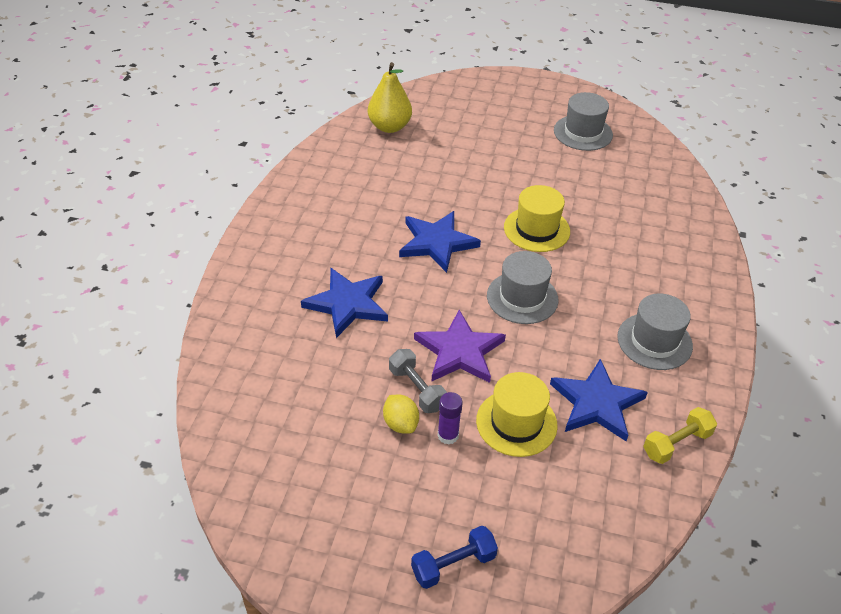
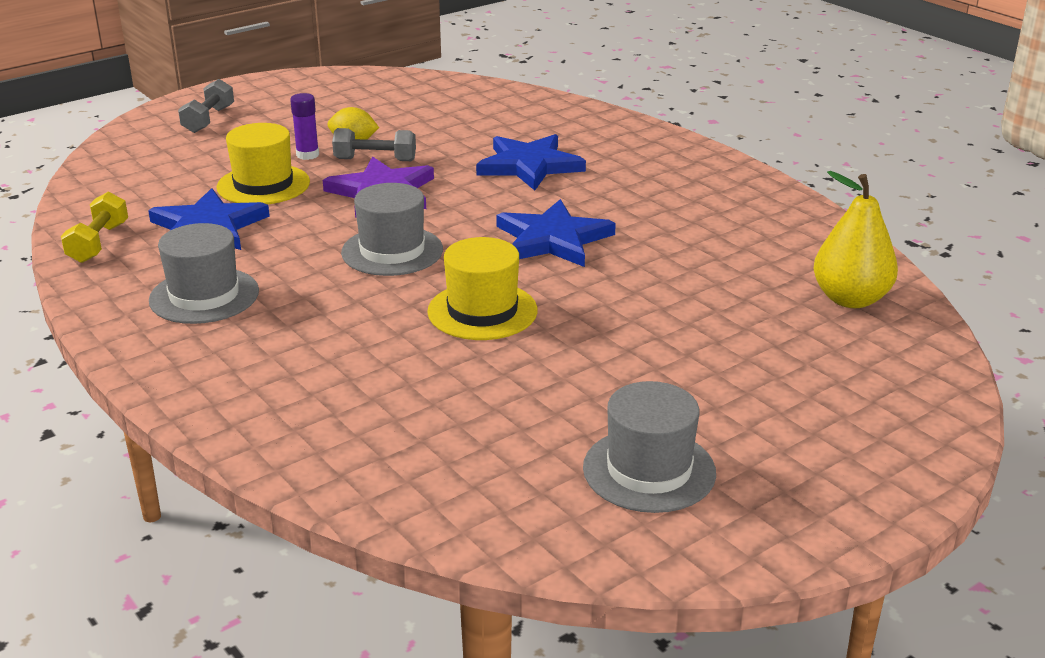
camera: 130 degrees right, 15 degrees down
blue dumbbell [411,526,498,589] -> grey dumbbell [178,79,234,133]

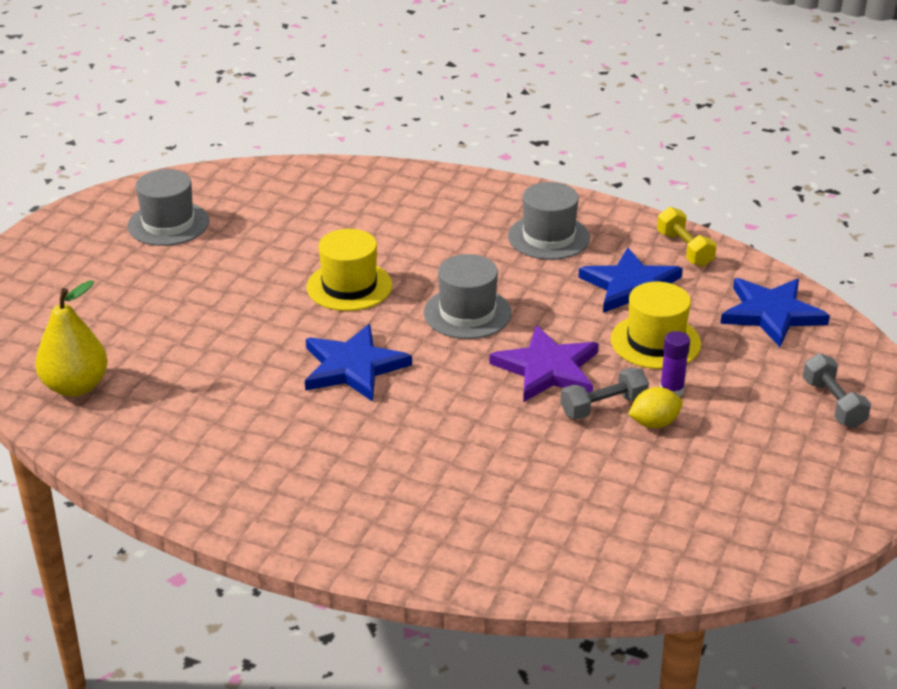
camera: 150 degrees right, 5 degrees up
blue star [476,134,586,190] -> blue star moved to [720,278,830,347]

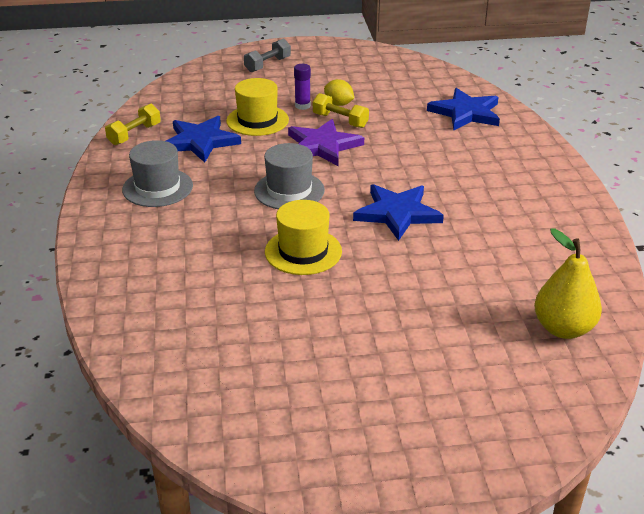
camera: 120 degrees left, 0 degrees up
grey hat [127,169,209,246] -> none
grey dumbbell [561,367,649,420] -> yellow dumbbell [313,93,369,128]
blue star [720,278,830,347] -> blue star moved to [427,88,500,131]

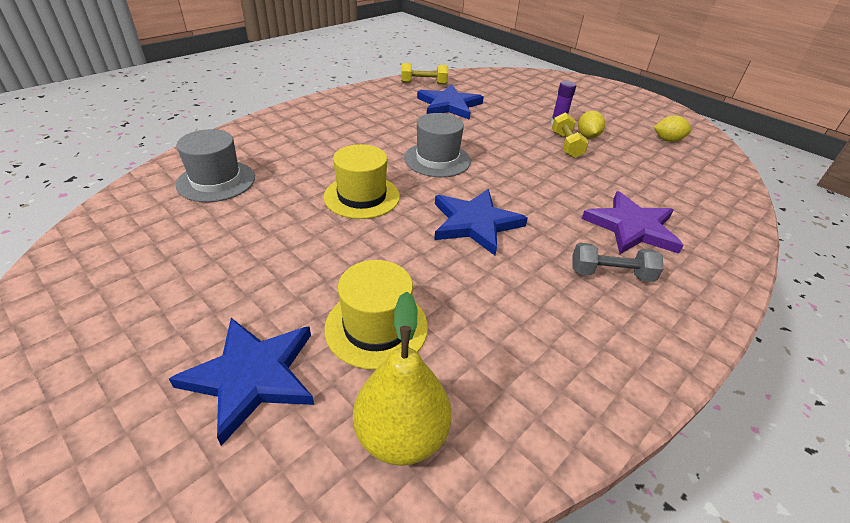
camera: 50 degrees right, 5 degrees up
grey hat [122,140,193,207] -> grey hat moved to [175,129,255,202]
yellow hat [226,78,289,136] -> yellow hat moved to [324,260,428,370]
grey dumbbell [244,38,291,72] -> grey dumbbell moved to [572,243,663,282]
purple star [288,119,364,166] -> purple star moved to [582,191,683,254]
blue star [427,88,500,131] -> blue star moved to [169,318,314,446]
none -> yellow lemon [654,115,692,142]

